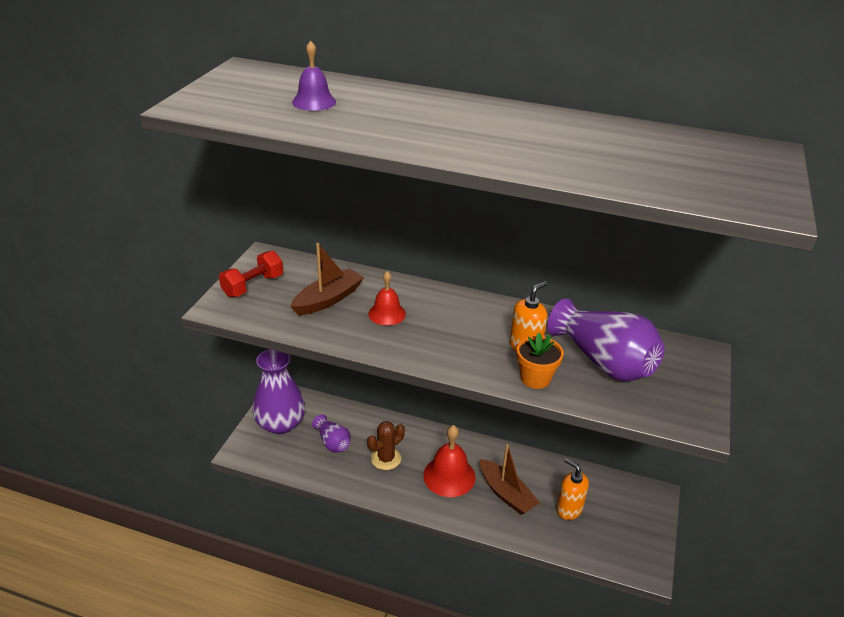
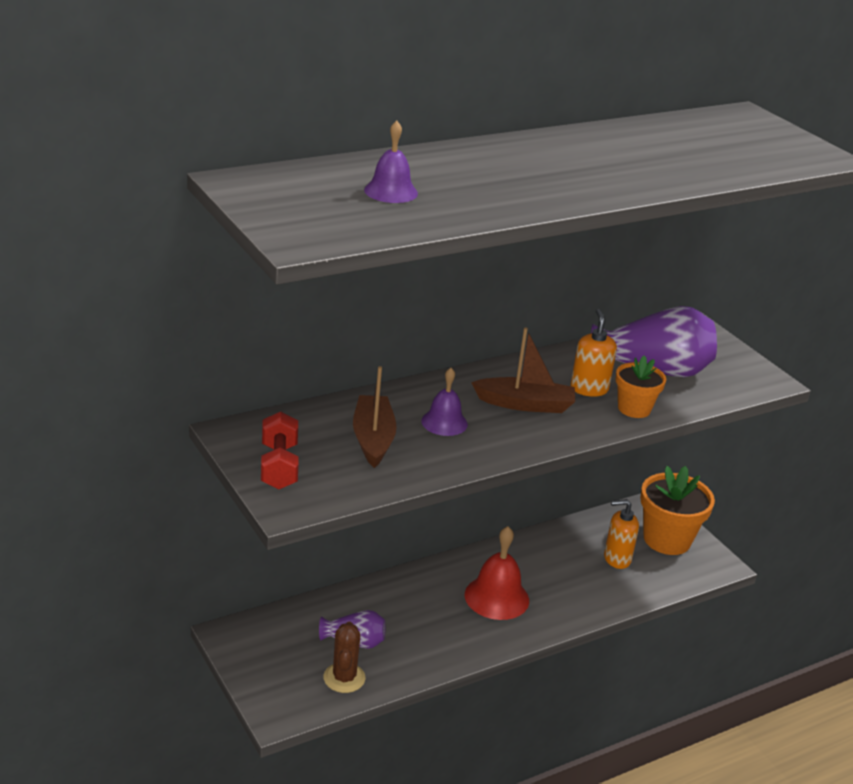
camera: 50 degrees left, 5 degrees down
purple vase [253,349,305,434] -> none
brown cactus [367,421,405,470] -> brown cactus moved to [323,622,366,693]
red bell [368,271,406,326] -> purple bell [421,368,468,436]
brown boat [480,444,540,515] -> brown boat moved to [471,327,575,413]
none -> orange flower pot [640,466,715,555]

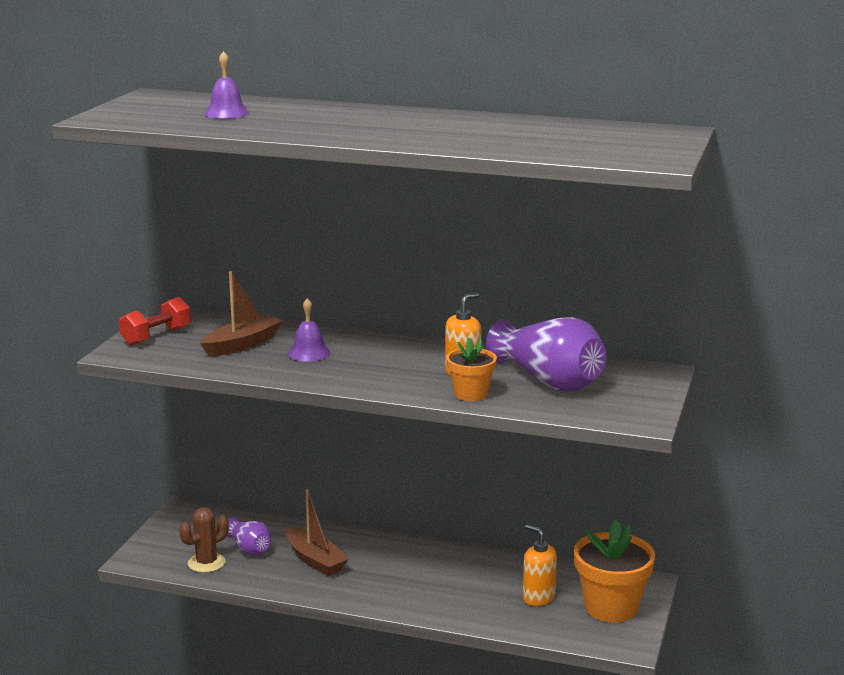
camera: 50 degrees right, 10 degrees down
red bell [465,526,529,620] -> none
brown boat [471,327,575,413] -> brown boat moved to [285,489,349,576]

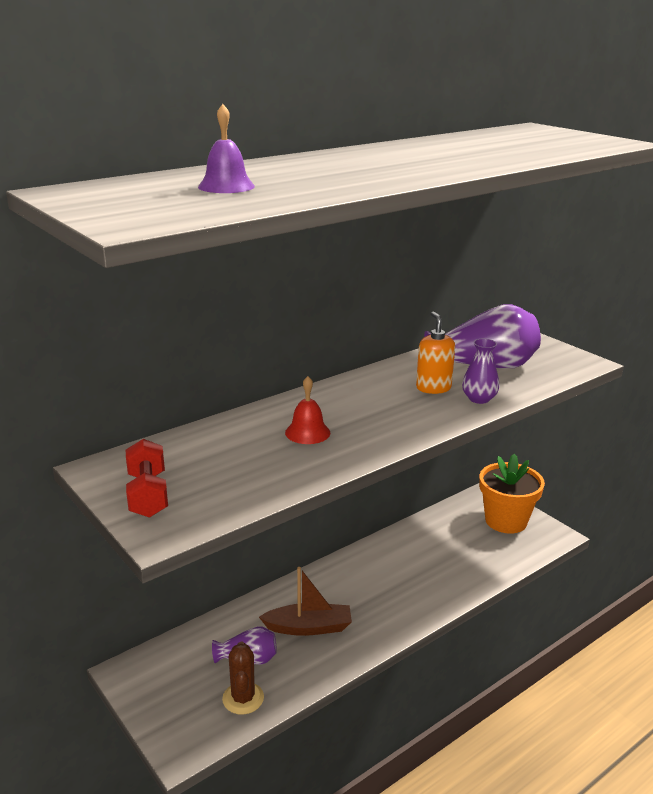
camera: 55 degrees left, 5 degrees up
brown boat [200,271,283,357] -> none
purple bell [288,298,330,362] -> red bell [285,376,330,444]
orange flower pot [446,338,497,401] -> purple vase [462,339,499,404]
orange soap dispenser [523,524,557,606] -> none

